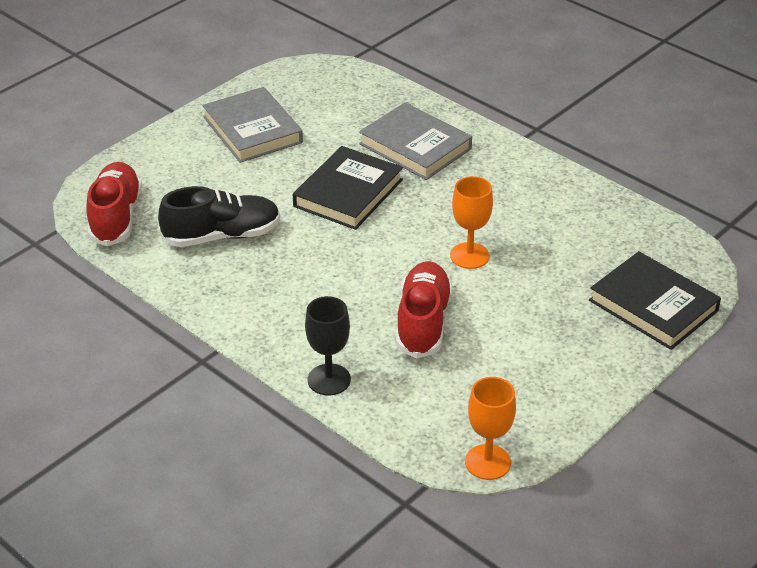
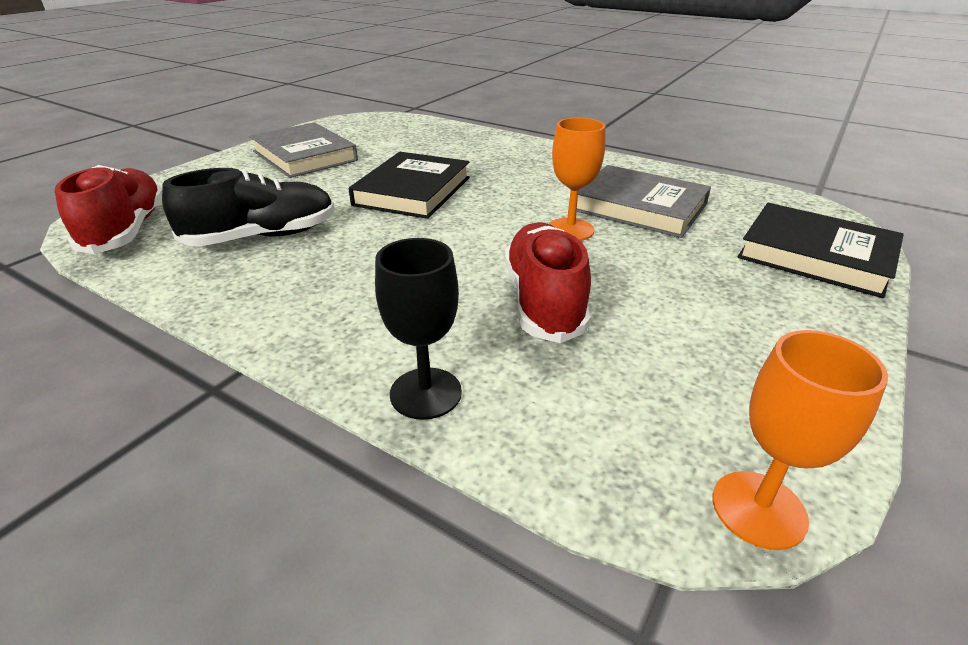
camera: 10 degrees left, 5 degrees down
grey book [359,102,472,180] -> grey book moved to [576,165,711,238]

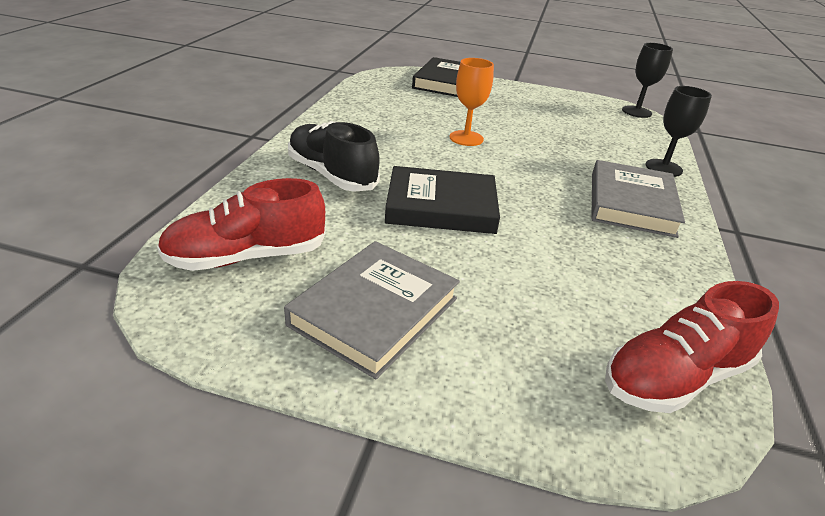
camera: 110 degrees left, 0 degrees up
black shoe [162,168,335,247] -> black shoe moved to [288,121,380,192]
red shoe [505,222,591,343] -> red shoe moved to [157,178,326,271]
grey book [576,165,711,238] -> grey book moved to [591,160,685,238]
orange goblet [712,330,888,550] -> black goblet [622,43,673,118]

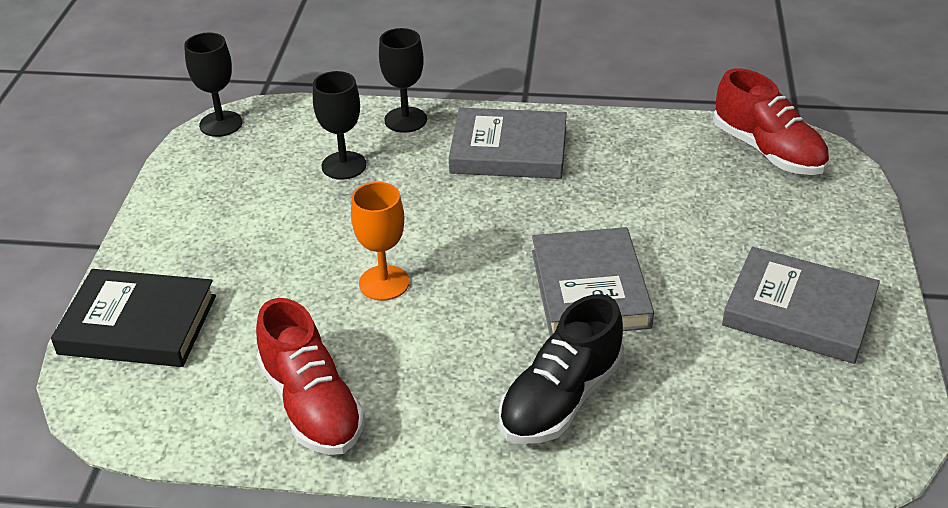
camera: 95 degrees left, 5 degrees up
red shoe [157,178,326,271] -> red shoe moved to [256,298,365,455]
black book [385,166,500,234] -> grey book [532,227,654,337]
none -> black goblet [313,71,366,180]

